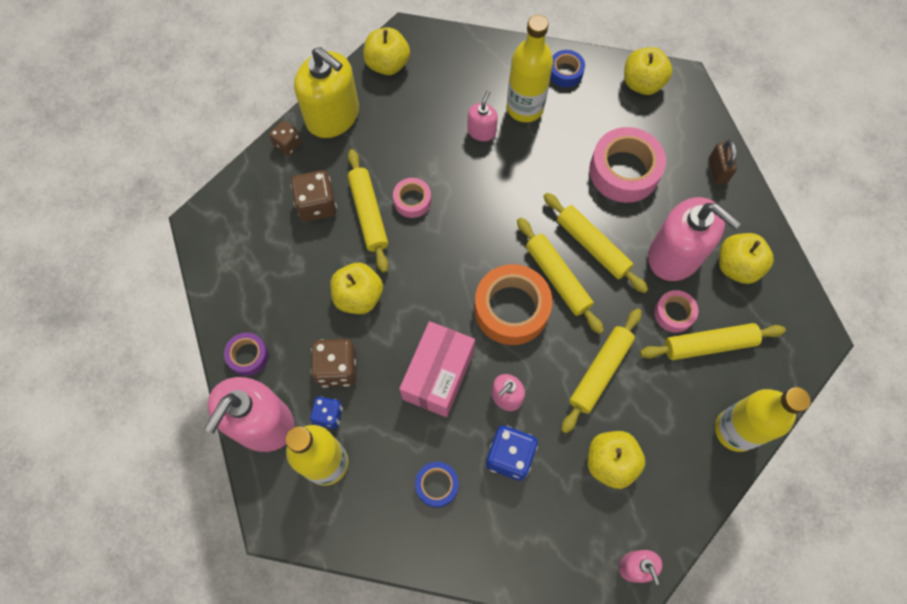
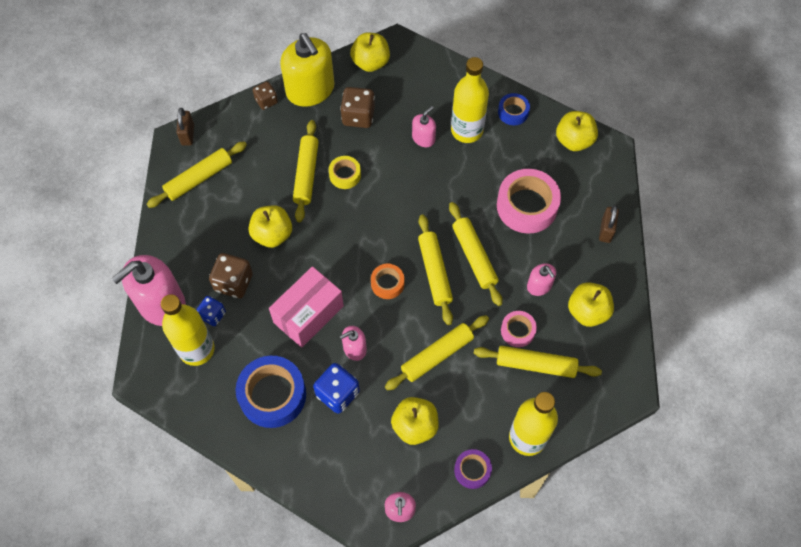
camera: 20 degrees right, 5 degrees down
purple tape [224,332,269,376] -> purple tape moved to [454,449,492,489]
brown dice [291,170,337,222] -> brown dice moved to [340,87,375,128]
pink tape [393,178,431,218] -> yellow tape [329,156,361,189]
blue tape [415,462,459,508] -> blue tape [236,356,306,428], size x1.89
orange tape [474,264,552,345] -> orange tape [371,264,404,299], size x0.53
pink soap dispenser [648,197,742,281] -> pink soap dispenser [527,263,556,296], size x0.48
none -> yellow rolling pin [146,141,247,208]
none -> brown padlock [176,108,194,146]

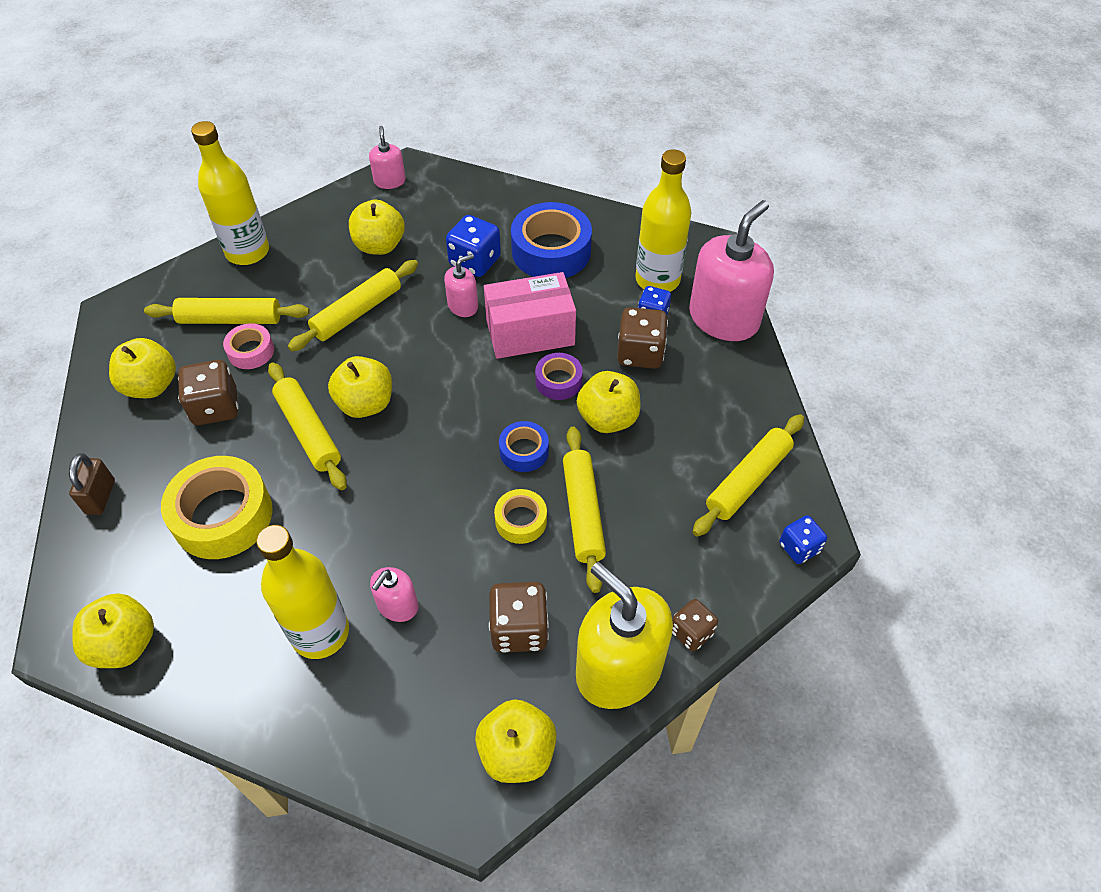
camera: 170 degrees right, 10 degrees down
brown padlock [176,108,194,146] -> blue dice [779,515,827,564]
pink box [269,266,344,348] -> pink box turned 45 degrees clockwise [484,272,576,359]
orange tape [371,264,404,299] -> none
yellow rolling pin [418,215,453,325] -> yellow apple [328,356,392,418]
purple tape [454,449,492,489] -> purple tape moved to [535,353,583,400]
pink tape [497,169,561,234] -> yellow tape [161,456,273,559]
blue tape [498,93,530,125] -> blue tape moved to [499,421,549,472]
pink soap dispenser [527,263,556,296] -> brown dice [178,360,239,425]

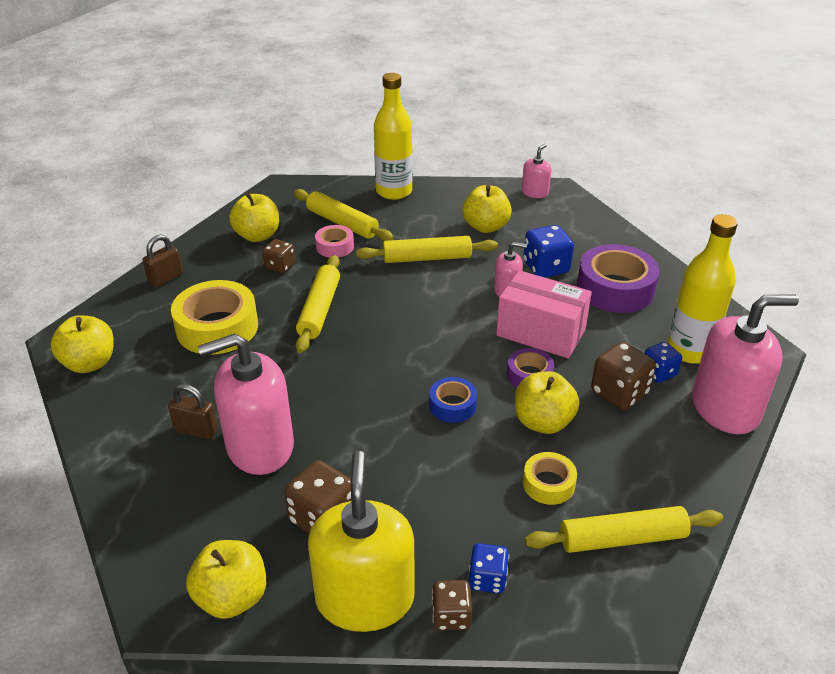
camera: 40 degrees right, 15 degrees down
brown dice [178,360,239,425] -> brown dice [262,239,295,273], size x0.63
yellow bottle [256,525,349,659] -> brown padlock [168,384,218,439]
yellow apple [328,356,392,418] -> none
pink soap dispenser [370,567,418,622] -> pink soap dispenser [198,333,294,475], size x2.06
yellow tape [494,489,547,544] -> yellow tape moved to [523,452,577,505]
blue tape [511,202,592,278] -> purple tape [577,244,660,313]
yellow rolling pin [563,427,606,593] -> none
blue dice [779,515,827,564] -> blue dice moved to [469,543,509,594]

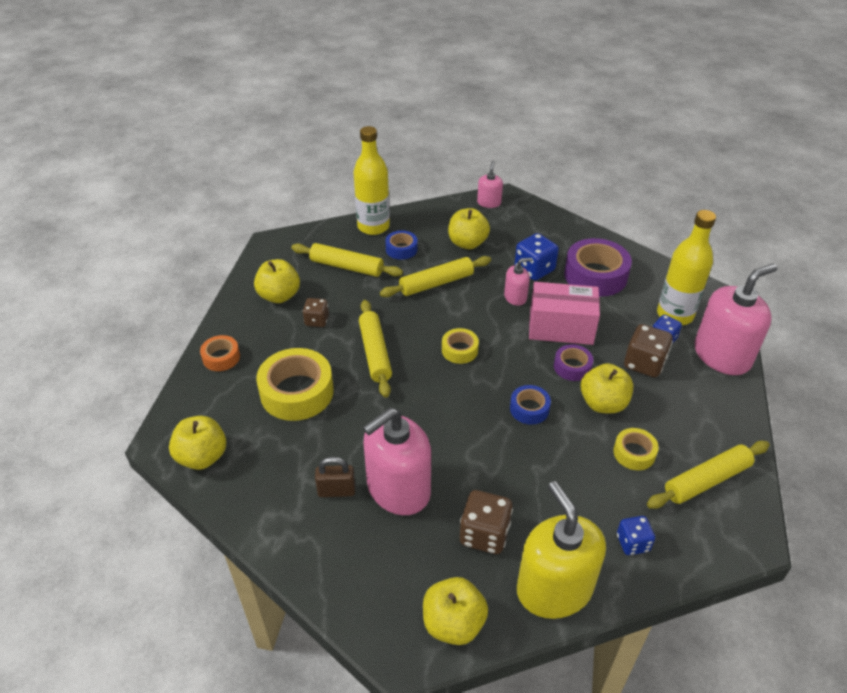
camera: 20 degrees left, 5 degrees up
brown padlock [142,235,183,287] -> orange tape [200,335,240,371]
pink tape [315,225,354,258] -> none
brown dice [432,580,472,630] -> none
none -> blue tape [385,230,418,260]
none -> yellow tape [442,328,479,364]

